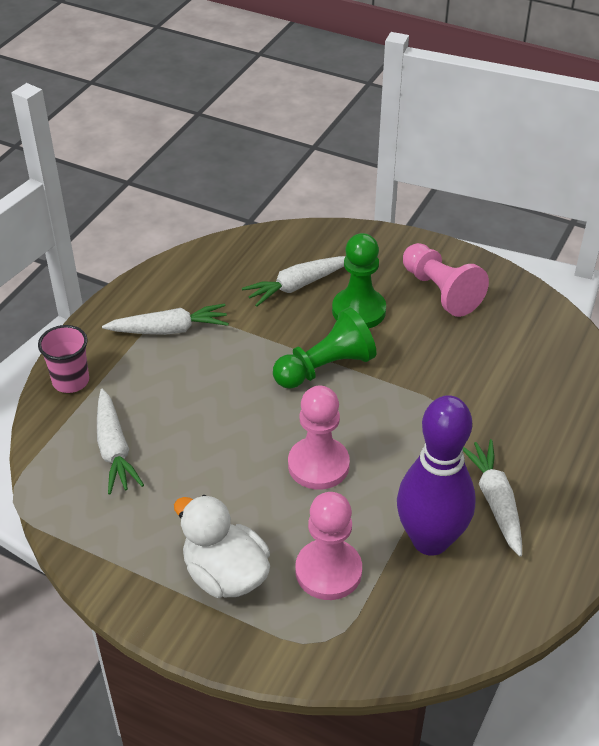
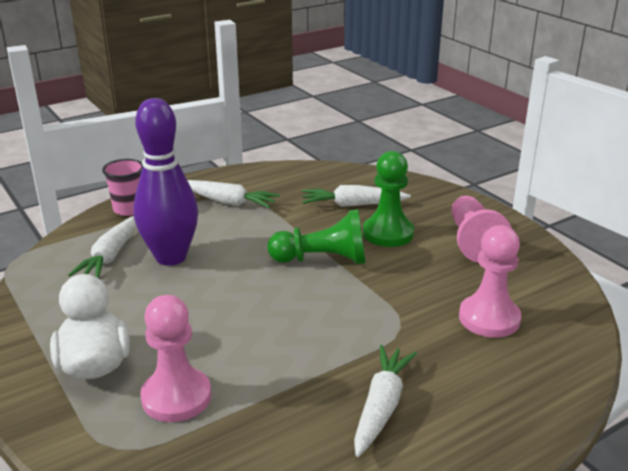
camera: 30 degrees right, 15 degrees down
pink pawn [288,386,350,490] -> pink pawn moved to [459,225,521,338]
purple bowling pin [397,395,476,556] -> purple bowling pin moved to [133,98,198,266]

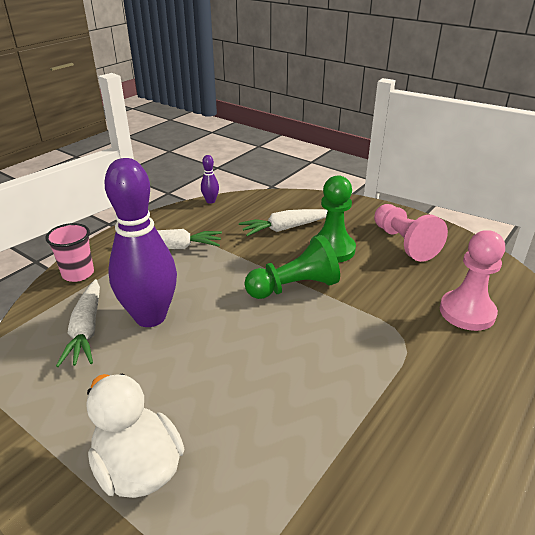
camera: 20 degrees left, 5 degrees up
pink pawn [140,295,211,422] -> none
white carrot [354,345,417,457] -> none
none -> purple bowling pin [201,155,219,204]

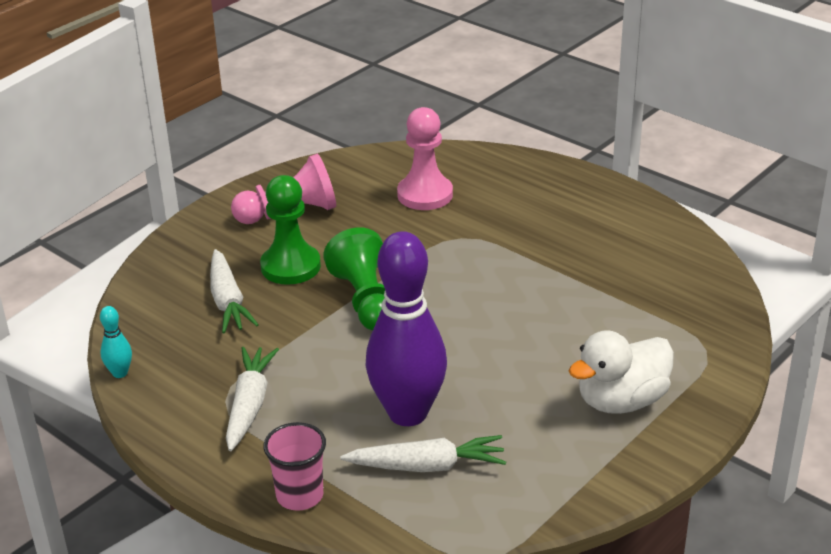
camera: 85 degrees left, 0 degrees up
purple bowling pin [201,155,219,204] -> turquoise bowling pin [100,306,132,378]

